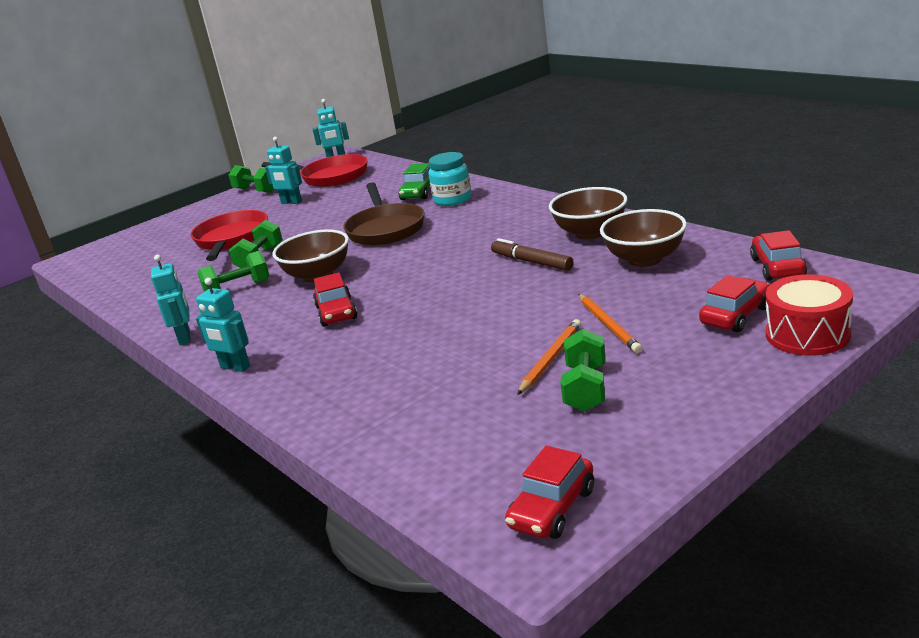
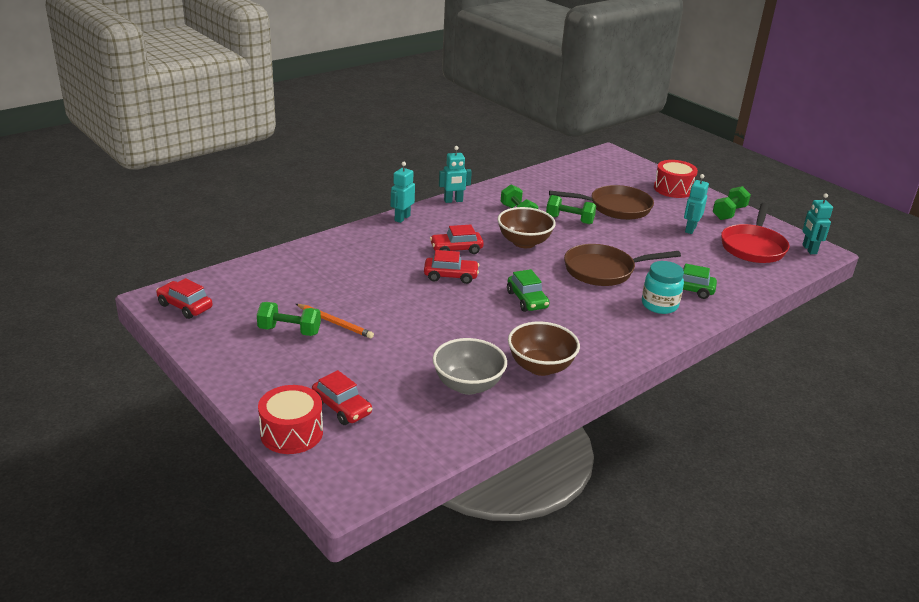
camera: 85 degrees right, 5 degrees up
red pan [190,210,268,261] -> brown pan [549,185,654,220]
brown marker [491,238,574,271] -> none
orange pencil [578,294,642,353] -> none
brown bowl [600,209,687,267] -> grey bowl [433,338,507,395]
red car [750,230,807,281] -> red car moved to [424,250,479,284]
none -> green car [507,269,550,312]
none -> red drum [654,160,698,198]

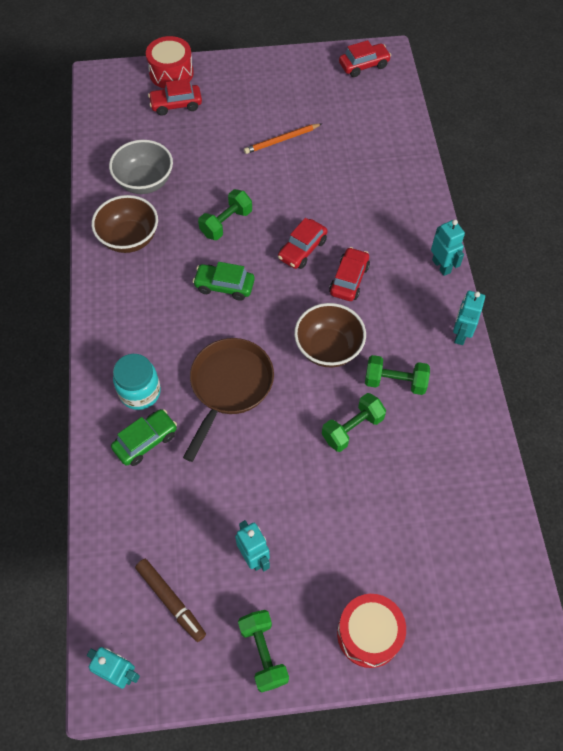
camera: 125 degrees right, 30 degrees up
green dumbbell [257,302,321,336] -> green dumbbell moved to [198,189,252,240]
brown pan [549,185,654,220] -> none
red pan [721,203,789,263] -> brown marker [135,559,206,642]

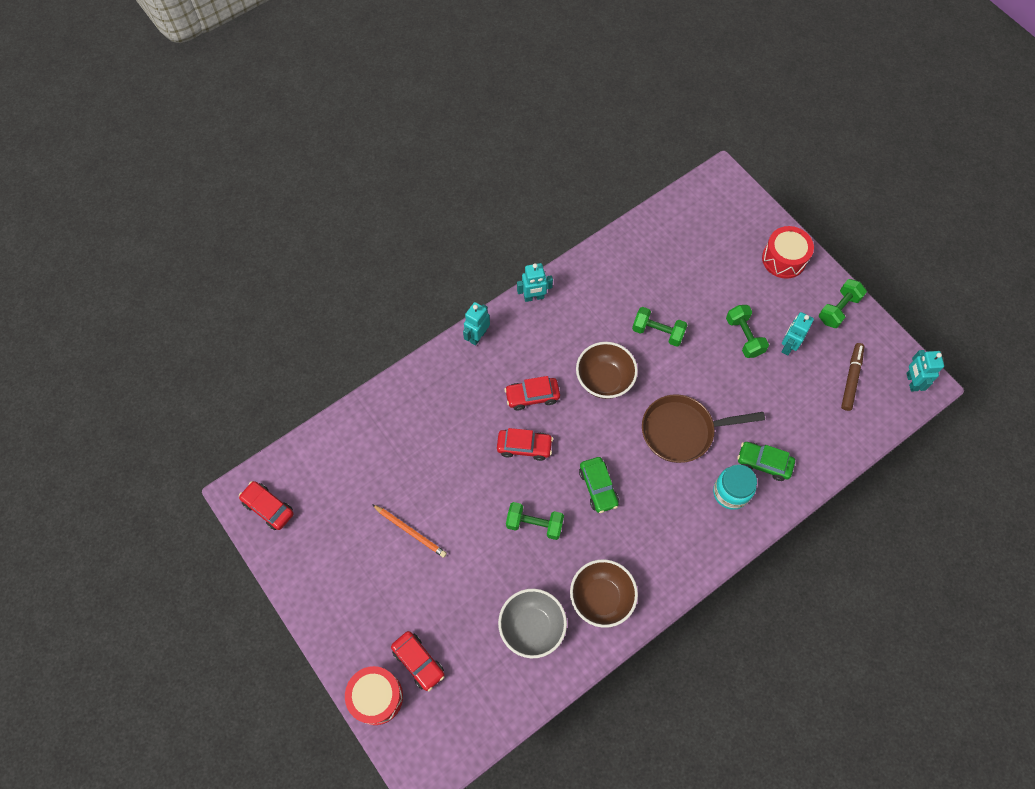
camera: 120 degrees left, 5 degrees up
green dumbbell [365,355,430,395] -> green dumbbell moved to [726,305,769,358]

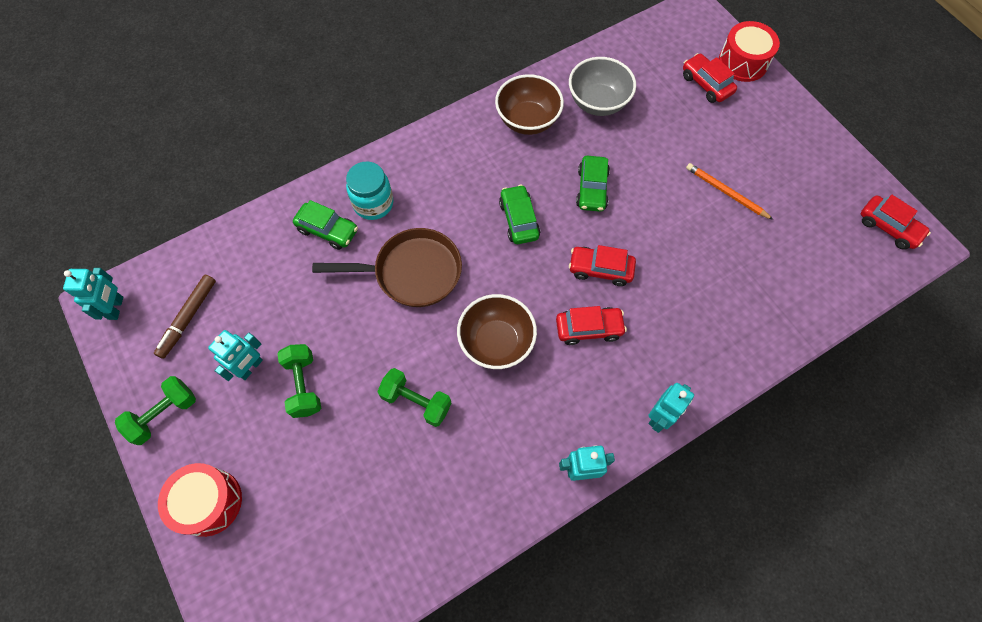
camera: 175 degrees left, 0 degrees up
green dumbbell [506,502,564,540] -> green car [576,156,610,212]

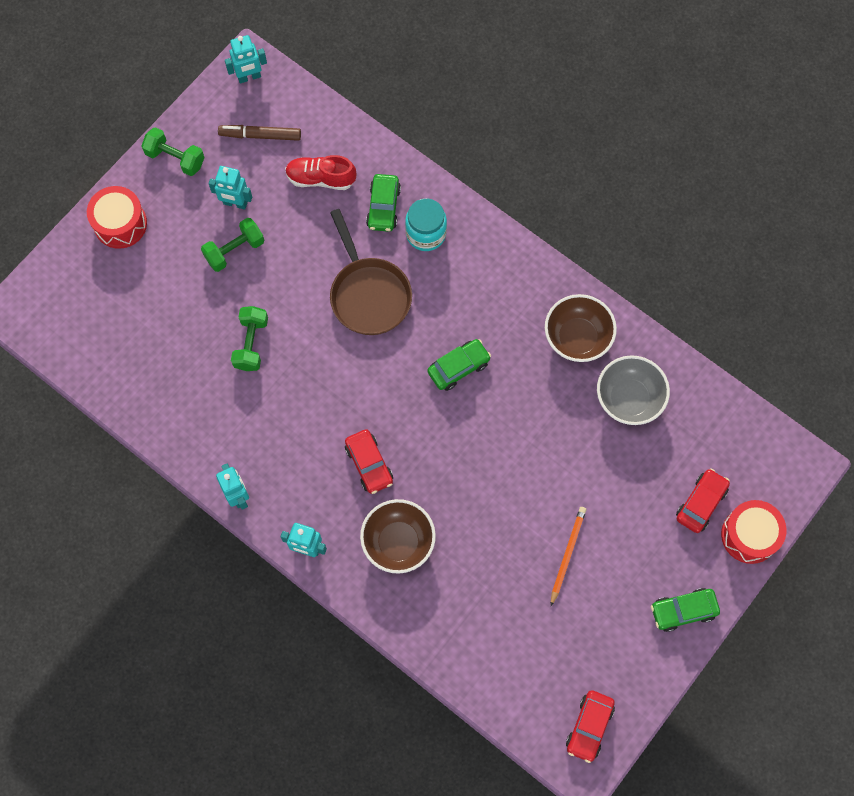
camera: 70 degrees right, 5 degrees up
brown bowl [457,294,537,369] -> brown bowl moved to [360,499,436,574]
red car [569,245,636,286] -> none
green car [576,156,610,212] -> green car moved to [651,588,720,632]
none -> red shoe [285,155,356,190]

